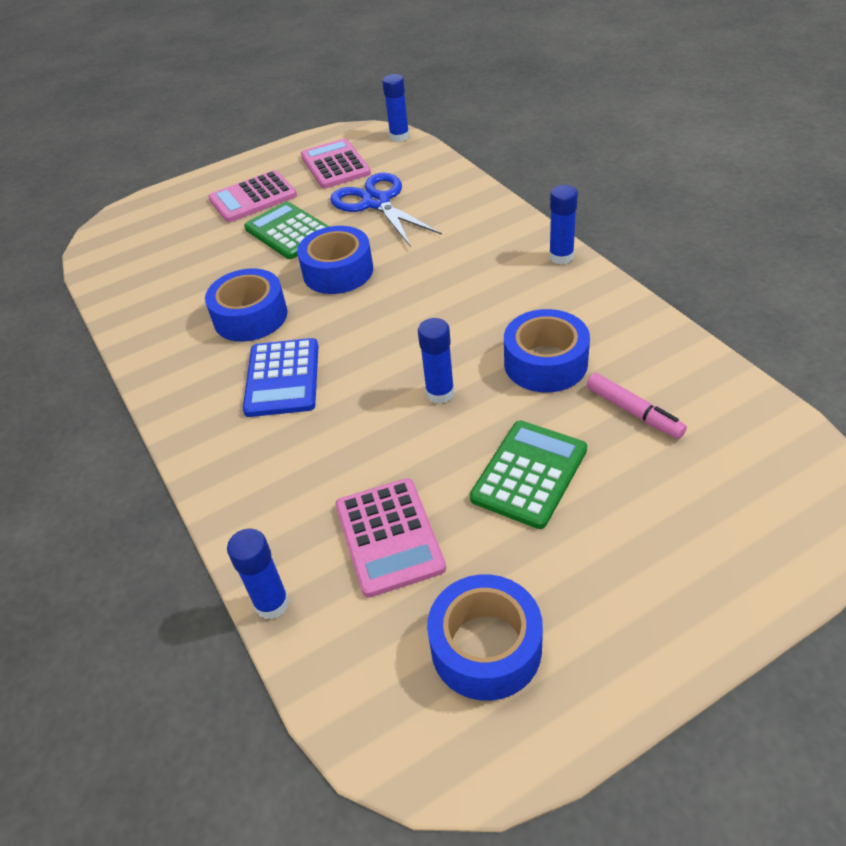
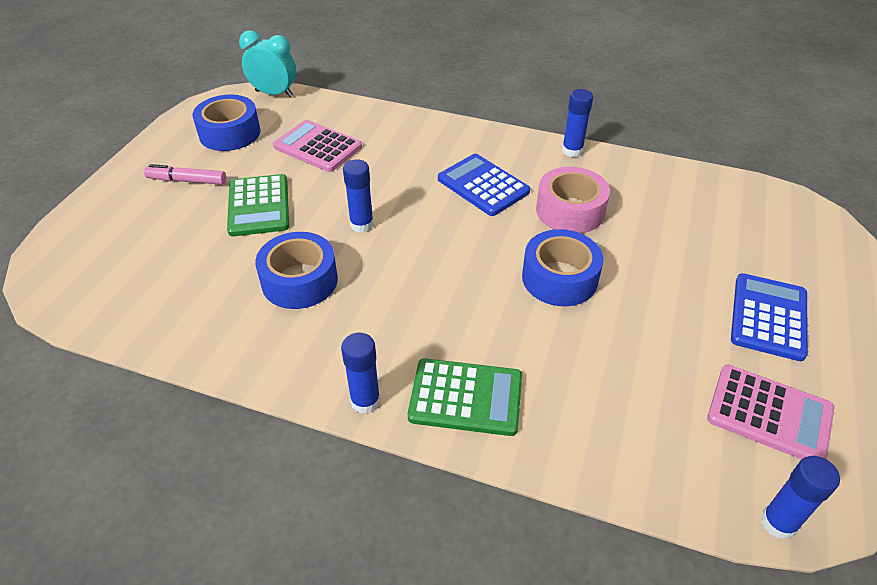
camera: 135 degrees right, 0 degrees up
blue tape [205,269,288,342] -> pink tape [536,167,610,233]
pink calculator [208,170,297,222] -> blue calculator [731,273,808,361]
blue glue stick [227,528,289,619] -> blue glue stick moved to [562,89,593,157]
green calculator [244,202,330,259] -> green calculator moved to [408,358,522,436]
blue scissors [330,172,442,247] -> none
pink marker [586,373,687,439] -> pink marker moved to [144,164,226,185]
none -> turquoise clock [239,31,296,97]

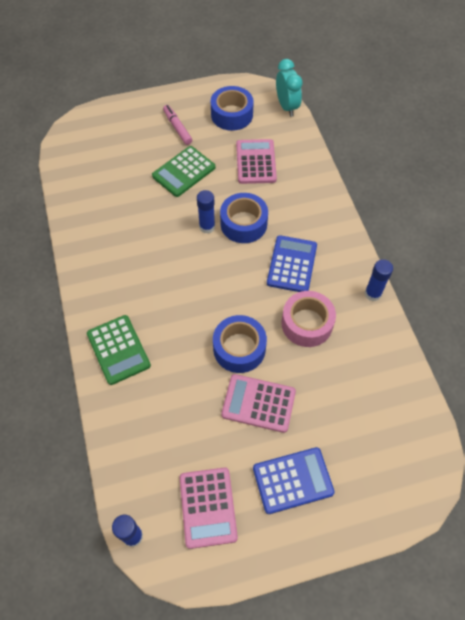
camera: 55 degrees right, 15 degrees up
blue tape [255,232,338,309] -> blue tape moved to [220,193,268,243]
blue glue stick [341,333,381,414] -> none
none -> pink calculator [221,374,296,433]

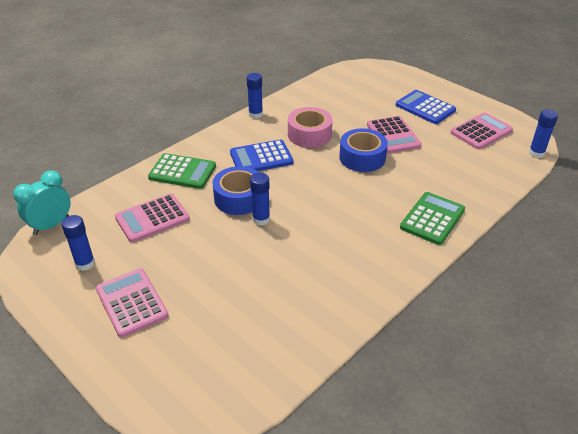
camera: 120 degrees left, 20 degrees down
green calculator [152,146,215,197] -> green calculator moved to [148,153,216,189]
pink marker [163,105,192,145] -> pink calculator [96,268,169,338]
blue tape [211,86,254,131] -> blue glue stick [61,215,95,271]

